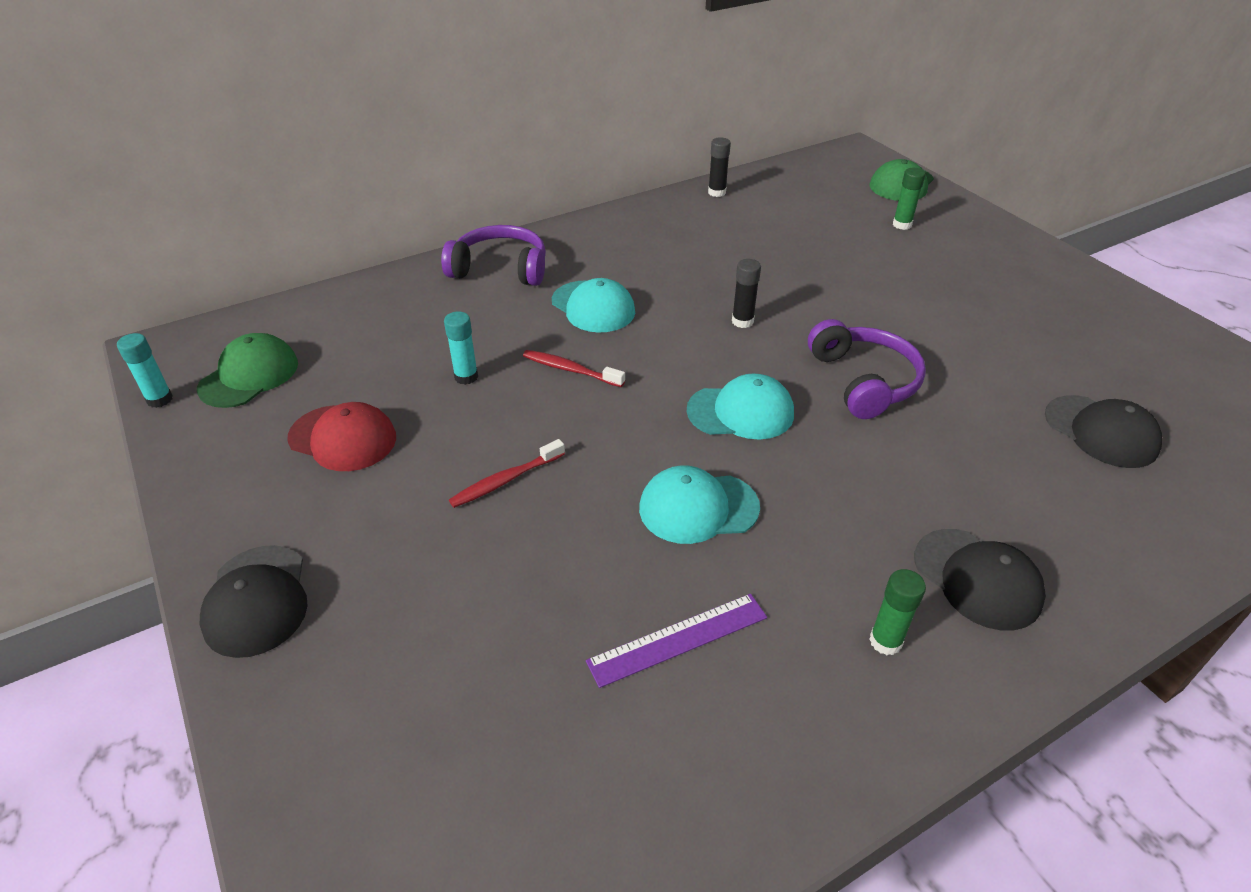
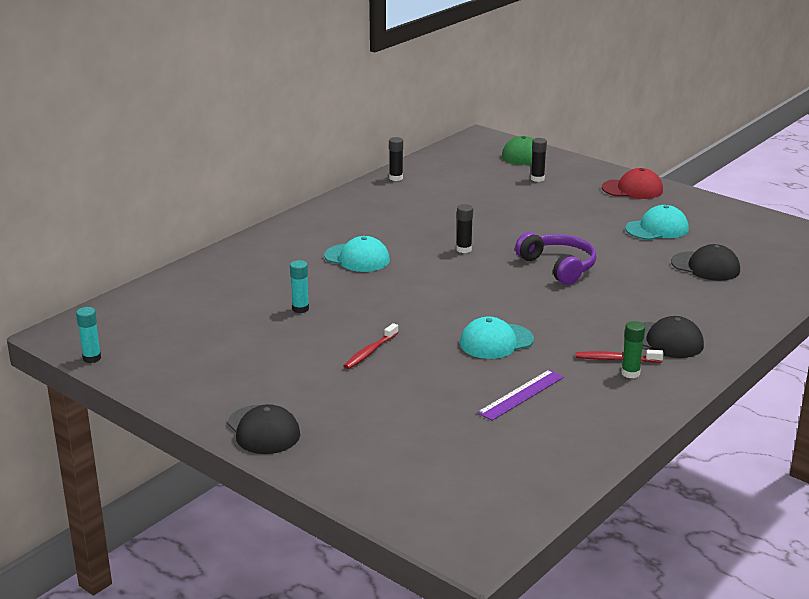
camera: 20 degrees left, 15 degrees down
green cap [197,333,298,408] -> none
red cap [288,402,396,471] -> red cap moved to [602,168,663,199]
purple headphones [441,225,546,286] -> none
red toothbrush [523,350,625,387] -> red toothbrush moved to [576,350,663,363]
turquoise cap [687,373,794,440] -> turquoise cap moved to [625,205,689,240]
green glue stick [893,168,926,230] -> black glue stick [531,138,547,182]

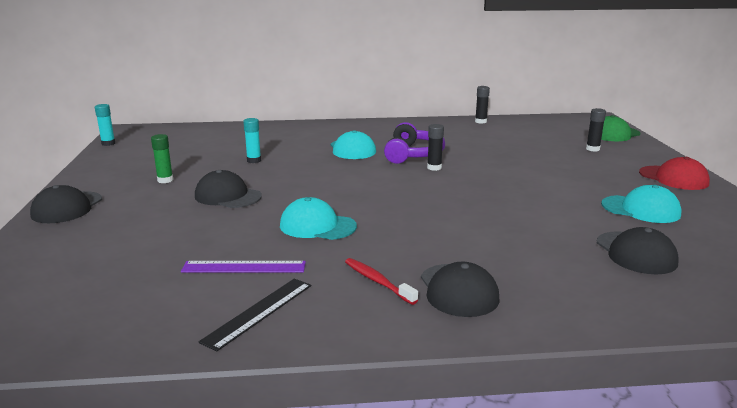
camera: 45 degrees right, 5 degrees down
red toothbrush [344,323,398,369] -> black cap [195,170,262,208]
purple headphones [515,232,597,285] -> purple headphones moved to [384,122,445,164]
green glue stick [621,321,645,378] -> green glue stick moved to [151,134,173,183]
none -> black ruler [198,279,311,352]

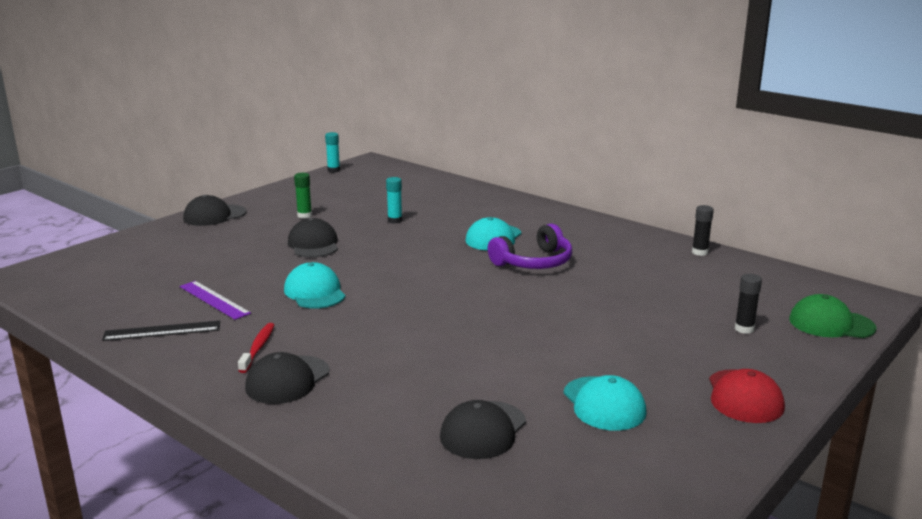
camera: 45 degrees right, 0 degrees up
black glue stick [427,124,444,171] -> none

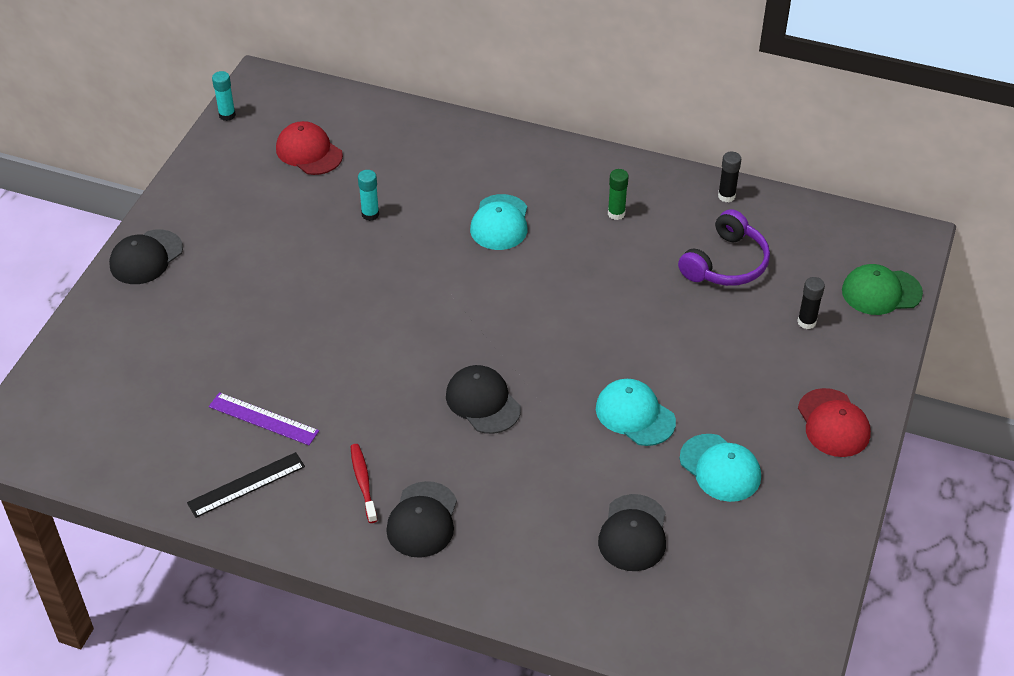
camera: 20 degrees left, 25 degrees up
turquoise cap [284,262,346,309] -> turquoise cap moved to [596,379,676,446]
black cap [288,218,338,257] -> black cap moved to [446,365,521,434]
green glue stick [294,173,312,219] -> green glue stick moved to [608,169,629,220]
purple headphones [488,223,572,269] -> purple headphones moved to [678,209,770,286]
none -> red cap [276,121,343,175]

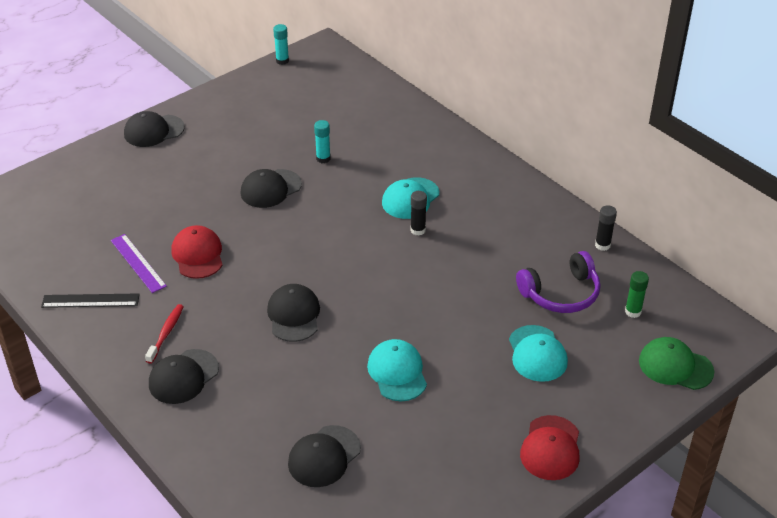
camera: 30 degrees right, 5 degrees down
red cap [276,121,343,175] -> red cap moved to [172,225,223,279]
green glue stick [608,169,629,220] -> green glue stick moved to [625,271,649,318]
turquoise cap [680,434,761,502] -> turquoise cap moved to [509,325,568,382]
black glue stick [797,277,825,329] -> black glue stick moved to [410,191,427,236]
none -> black cap [240,169,302,208]

